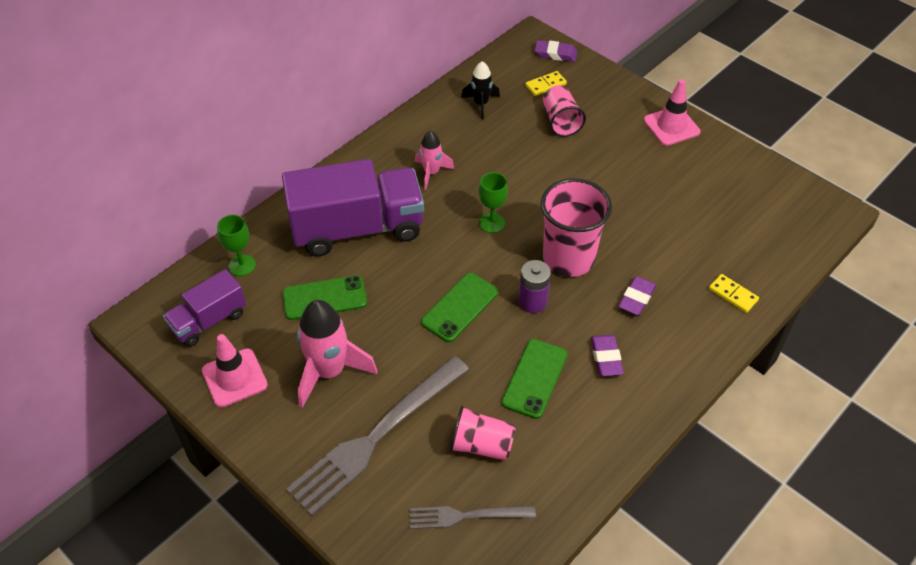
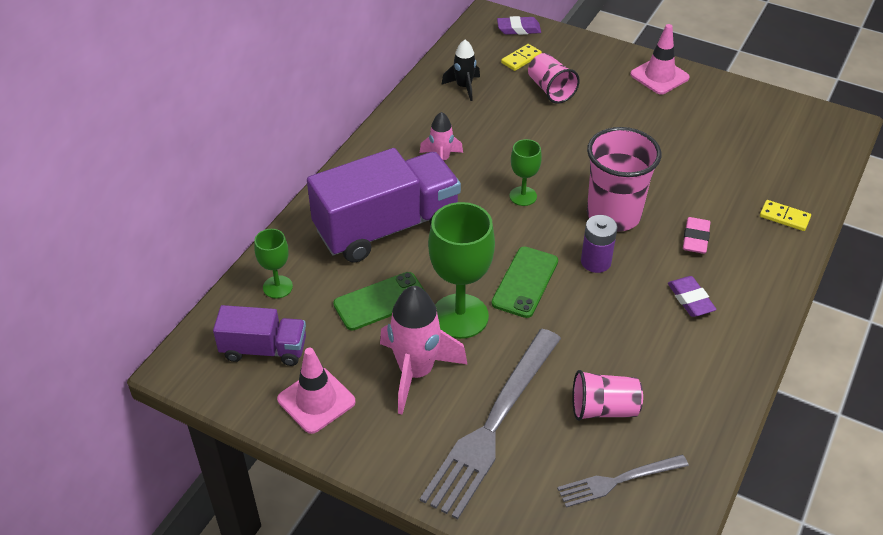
camera: 15 degrees left, 5 degrees down
purple truck [163,269,246,347] -> purple truck turned 120 degrees counterclockwise [213,305,306,366]
green phone [502,339,568,419] -> none
purple eraser [618,276,656,315] -> pink eraser [683,217,711,254]
none -> green goblet [428,202,495,339]

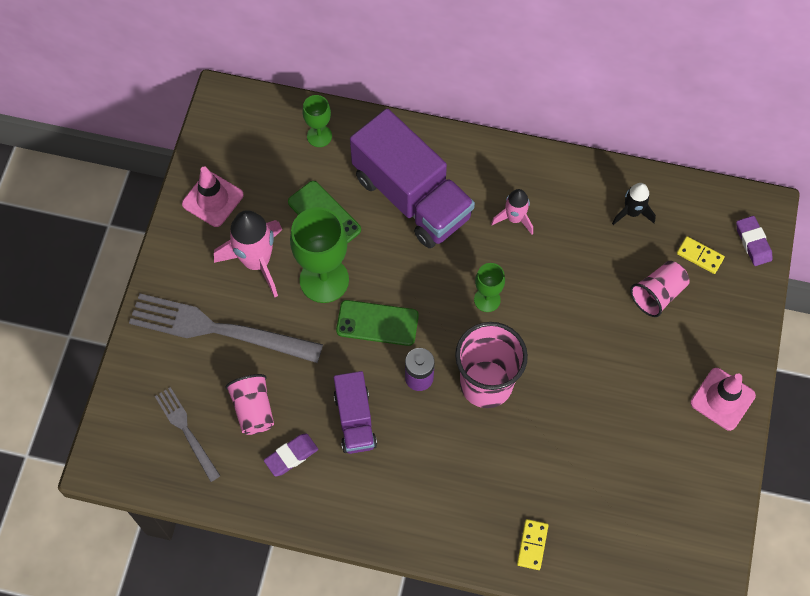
camera: 75 degrees right, 20 degrees up
purple truck [213,305,306,366] -> purple truck moved to [334,371,377,454]
purple eraser [668,276,717,317] -> purple eraser moved to [264,433,318,477]
pink eraser [683,217,711,254] -> none

